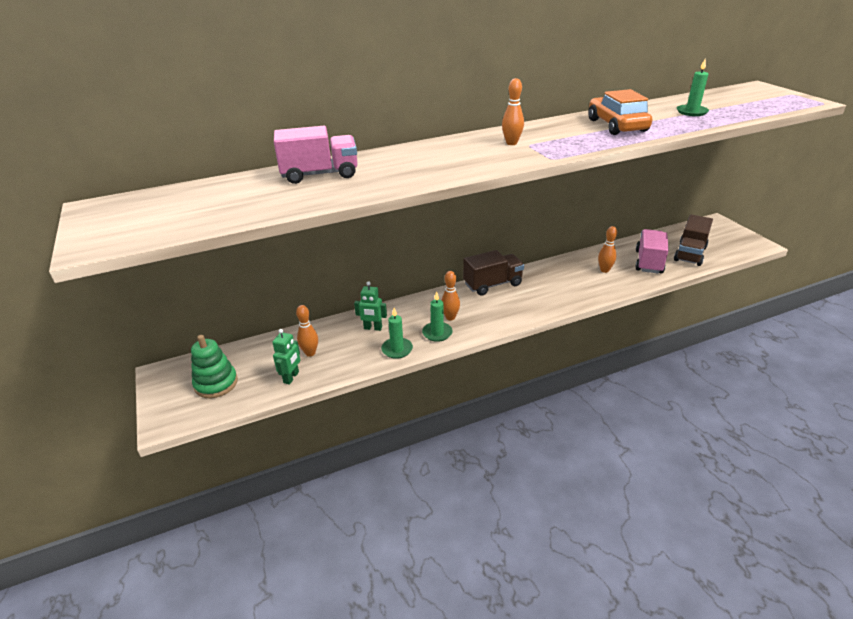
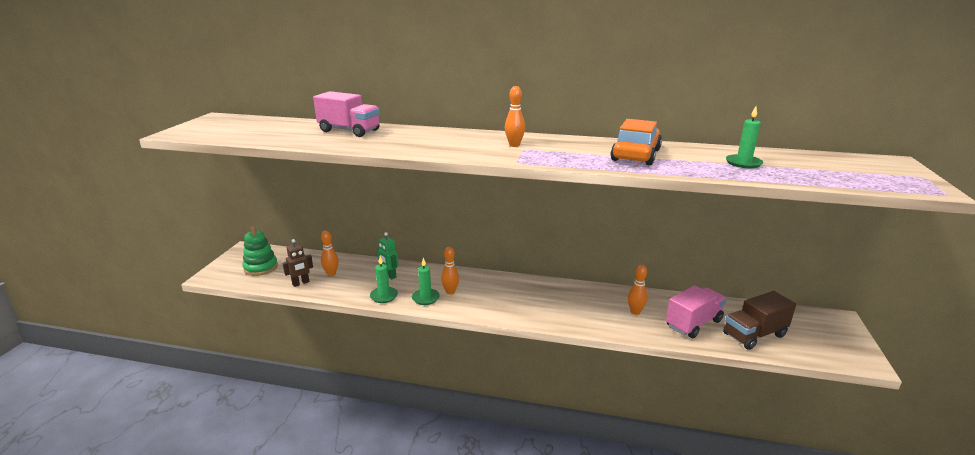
camera: 35 degrees right, 10 degrees down
green robot [272,329,300,385] -> brown robot [282,239,313,287]
brown truck [463,250,524,296] -> none

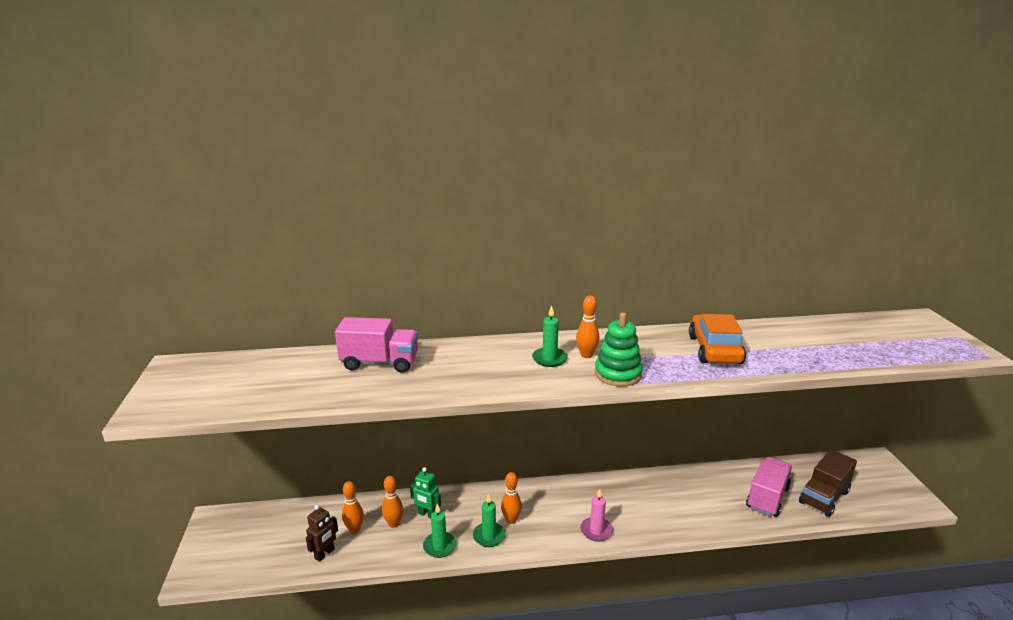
camera: 20 degrees left, 0 degrees up
green stacking toy [242,225,278,276] -> green stacking toy moved to [595,312,643,387]
orange bowling pin [628,265,647,315] -> orange bowling pin moved to [382,476,403,528]
green candle [726,106,763,169] -> green candle moved to [532,305,568,367]
none -> pink candle [580,489,613,542]

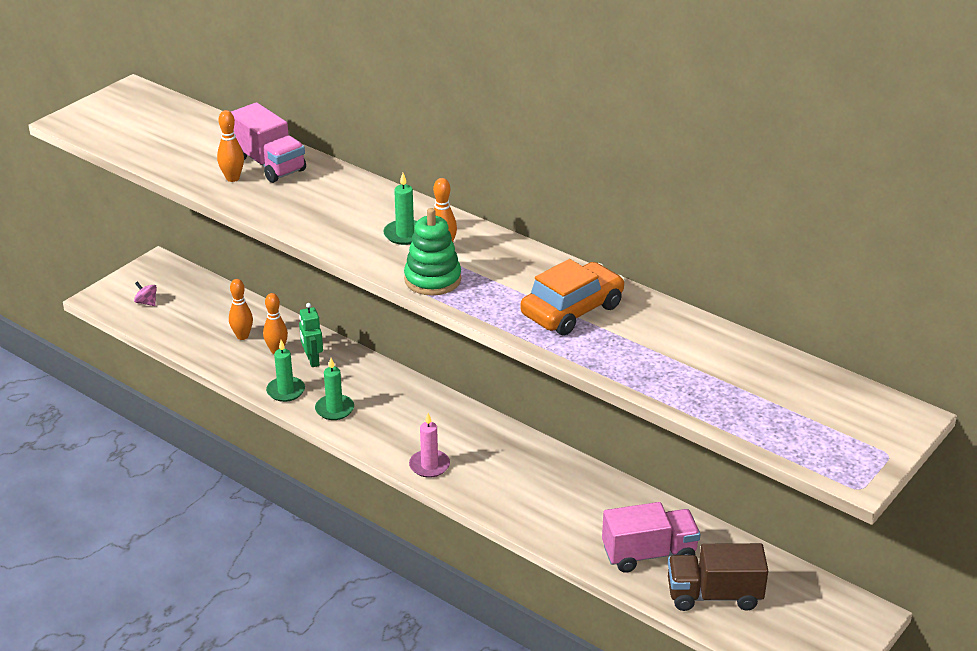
camera: 45 degrees right, 10 degrees up
brown robot [306,505,338,562] -> none
orange bowling pin [501,472,522,524] -> orange bowling pin moved to [217,110,244,182]
none -> pink spinning top [134,281,157,306]

